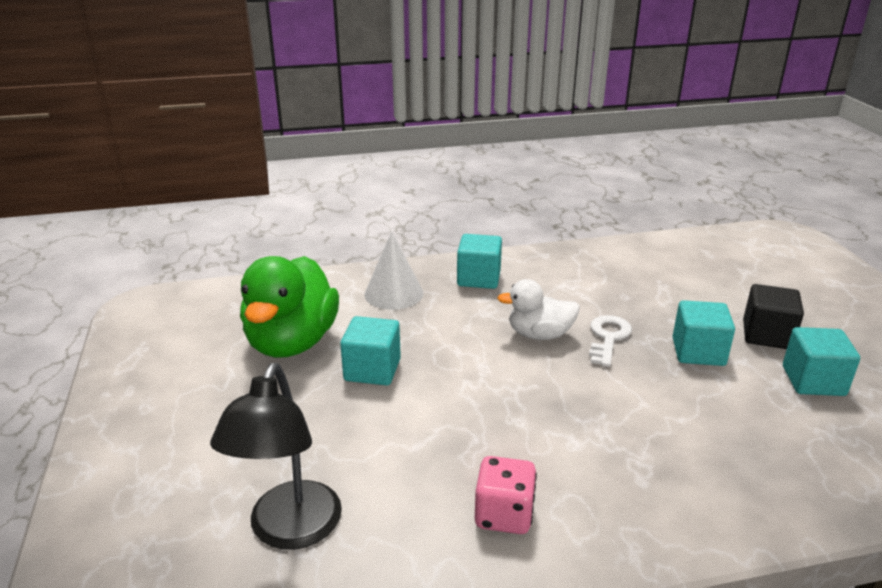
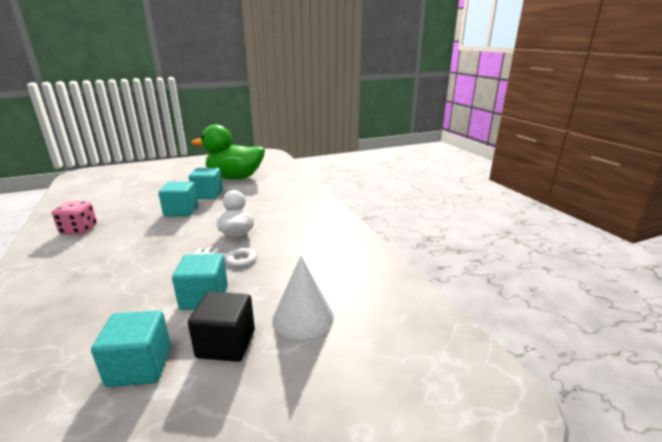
camera: 80 degrees right, 5 degrees down
black lamp [210,363,342,550] -> none
white cone [364,232,424,310] -> white cone moved to [272,256,334,339]
turquoise cube [457,234,502,289] -> turquoise cube moved to [158,182,198,217]

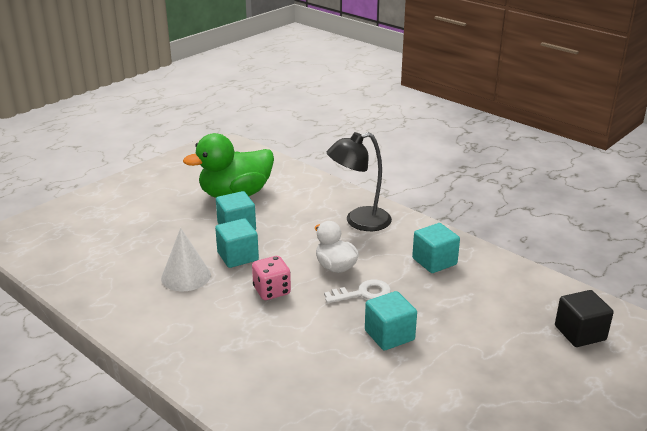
camera: 25 degrees left, 5 degrees up
pink dice [52,201,97,235] -> pink dice moved to [252,256,291,300]
turquoise cube [91,310,171,387] -> turquoise cube moved to [412,223,460,273]
black cube [188,292,255,362] -> black cube moved to [555,290,614,347]
white cone [272,256,334,339] -> white cone moved to [161,228,211,291]
none -> black lamp [327,132,392,231]

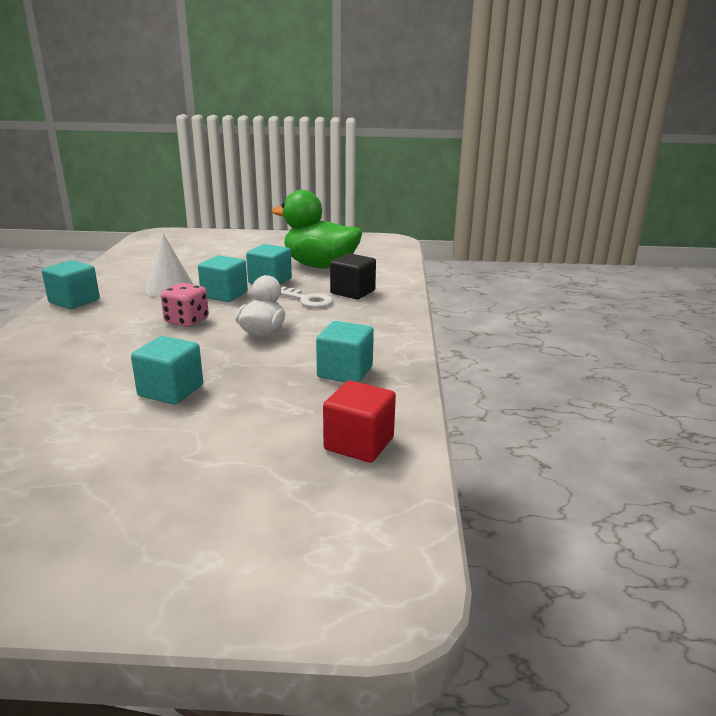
camera: 50 degrees right, 5 degrees down
white key [324,280,391,303] -> white key moved to [281,287,333,308]
black lamp [327,132,392,231] -> none
black cube [555,290,614,347] -> black cube moved to [330,253,376,299]
none -> turquoise cube [42,260,100,309]
none -> red cube [323,381,396,463]

